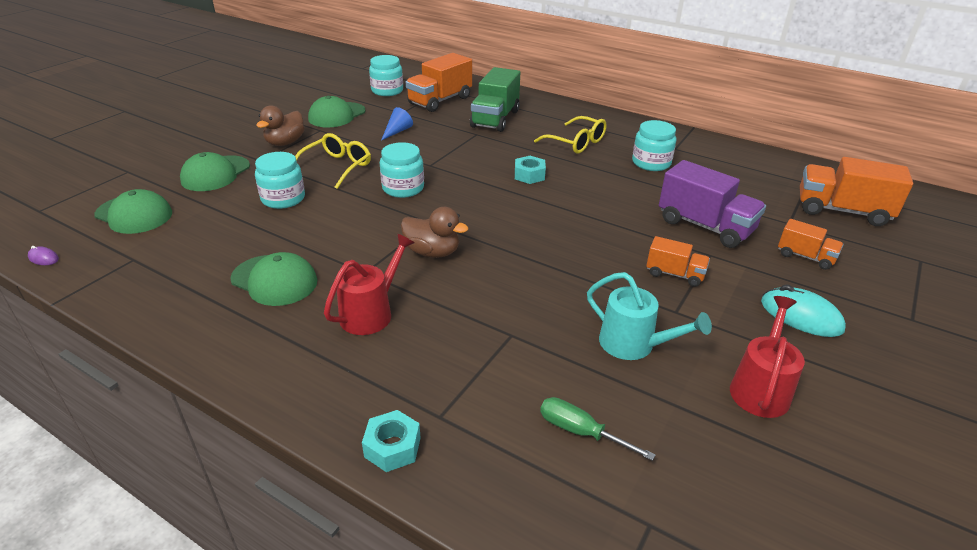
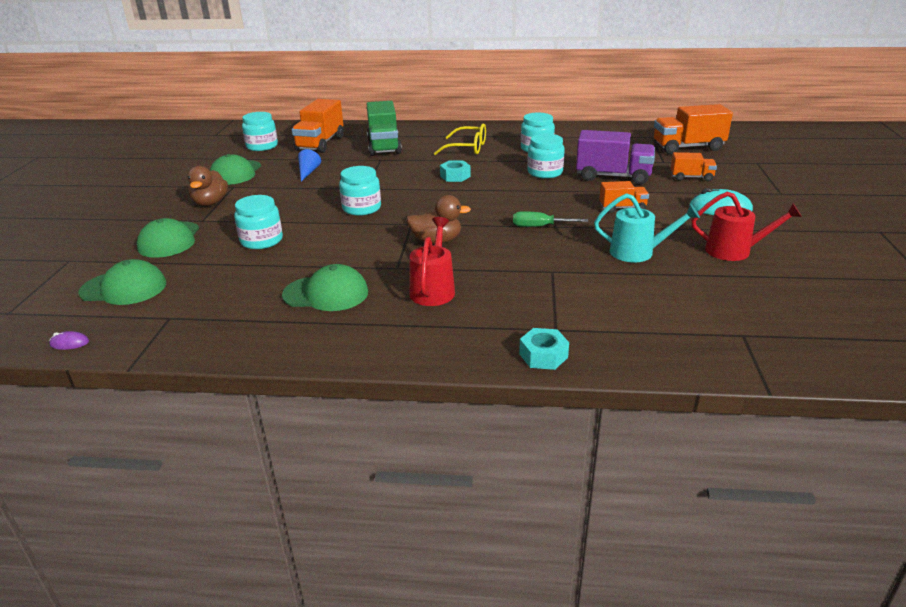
camera: 25 degrees left, 5 degrees down
yellow glasses [295,133,371,189] -> none
green screwdriver [540,397,656,461] -> green screwdriver moved to [513,211,588,227]
red watering can [730,296,805,418] -> red watering can turned 105 degrees clockwise [692,192,802,261]
none -> turquoise jar [527,134,565,178]

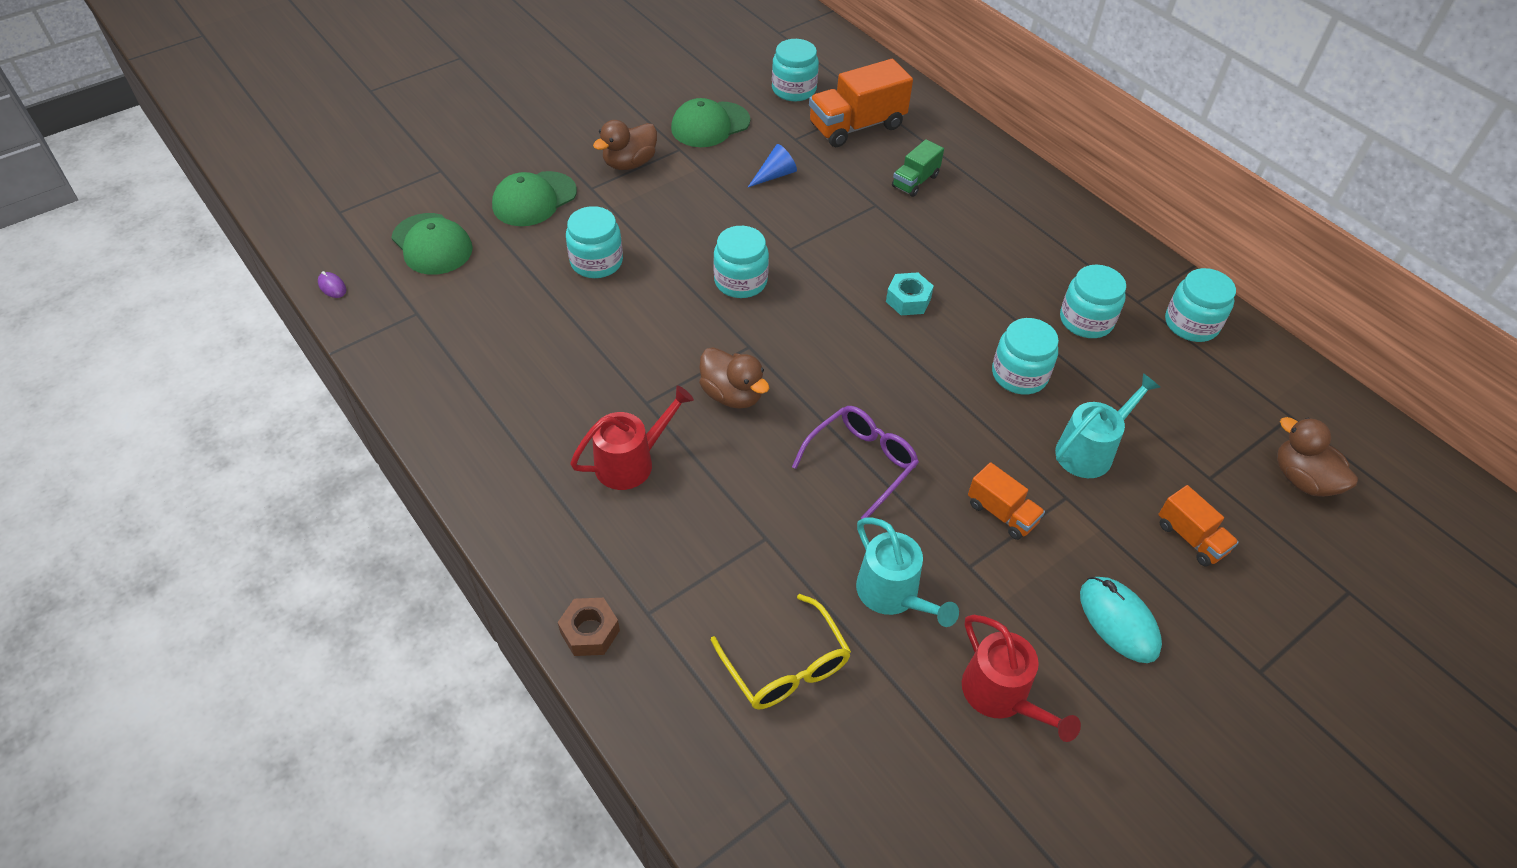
camera: 45 degrees right, 20 degrees up
green cap [282,264,368,311] -> none
green truck [367,101,402,156] -> green truck [892,139,944,197], size x0.55
yellow glasses [434,123,486,155] -> yellow glasses moved to [711,594,851,710]
green screwdriver [513,211,588,227] -> purple glasses [792,406,919,519]
turquoise nut [519,328,569,370] -> brown nut [558,598,620,656]
purple truck [576,130,655,185] -> turquoise watering can [1055,373,1160,478]
orange truck [654,104,733,154] -> brown duck [1277,417,1358,497]
none -> turquoise jar [1165,268,1236,342]

